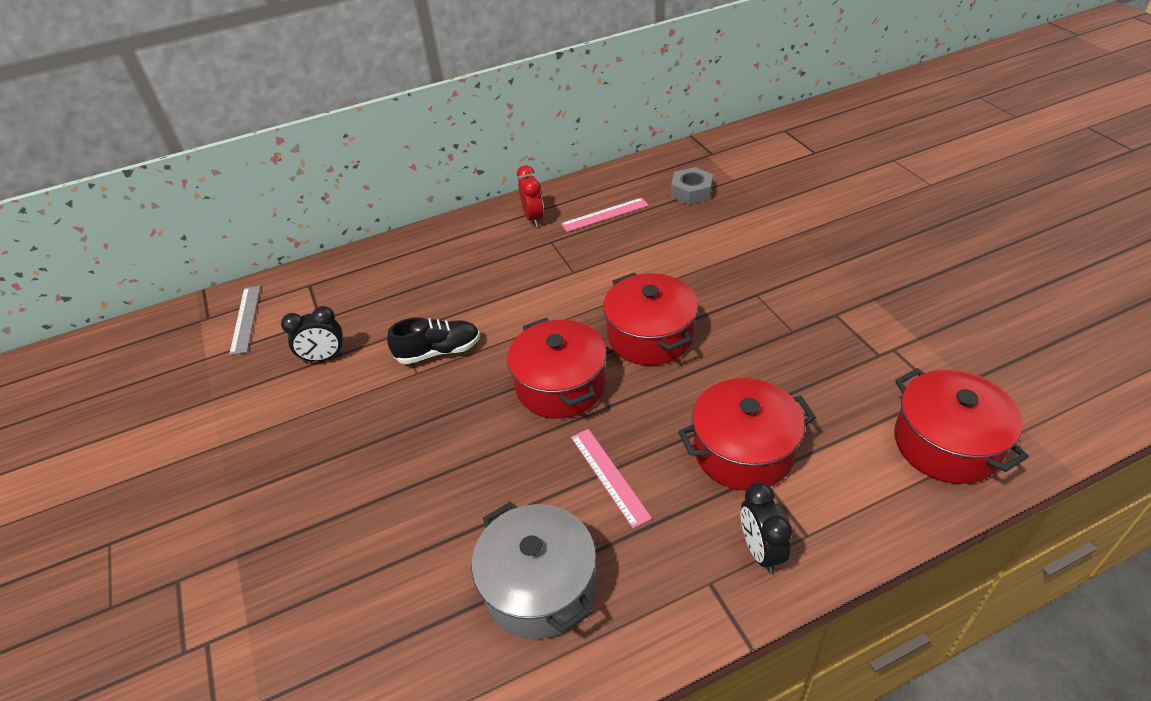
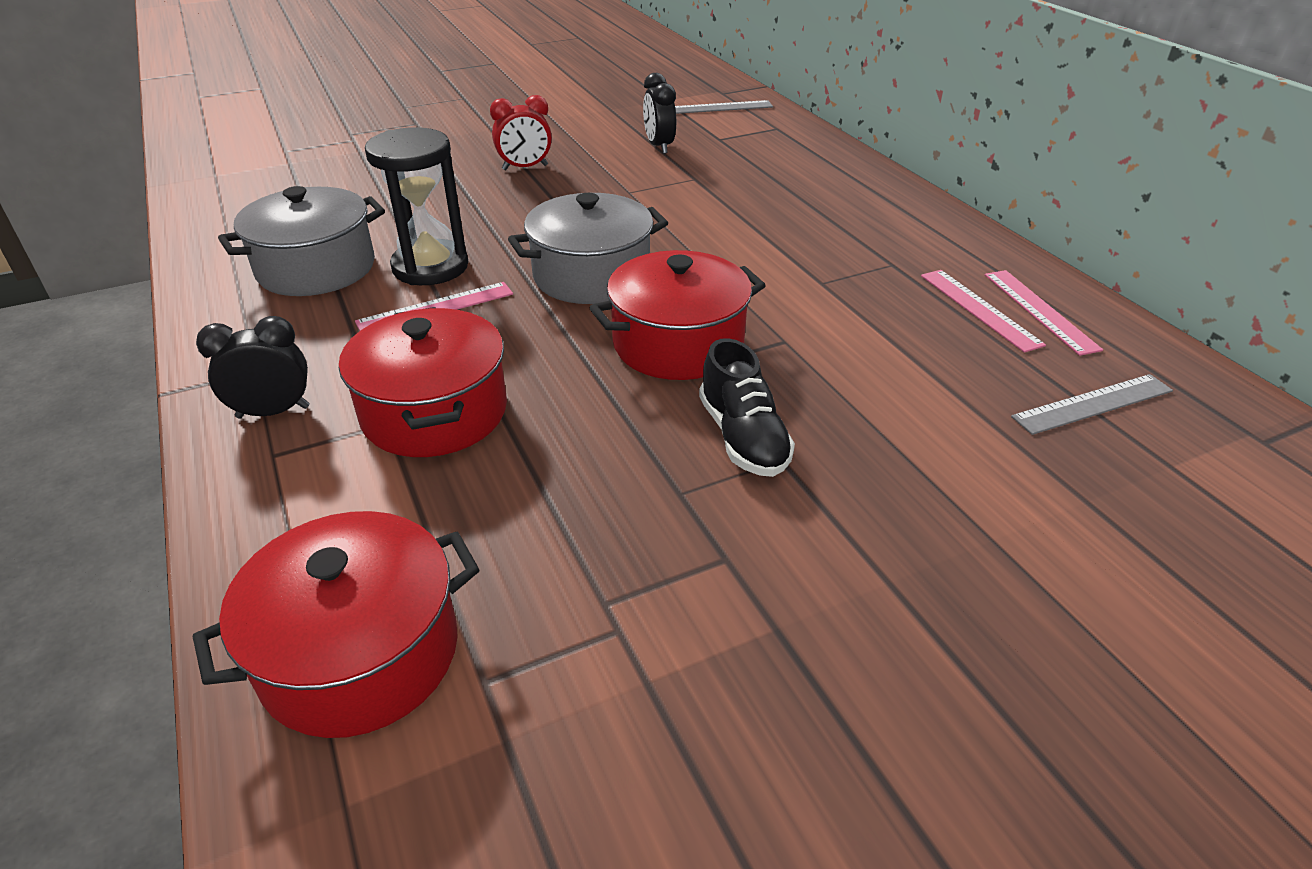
camera: 85 degrees right, 5 degrees down
black shoe [387,317,480,364] -> black shoe moved to [699,338,795,477]
red pot [507,318,606,419] -> grey pot [508,193,668,304]
red clock [517,165,544,227] -> red clock moved to [490,95,552,170]
grey nut [671,167,713,205] -> grey ruler [1011,374,1173,435]
none -> black hourglass [365,127,468,285]
none -> pink ruler [985,270,1103,356]

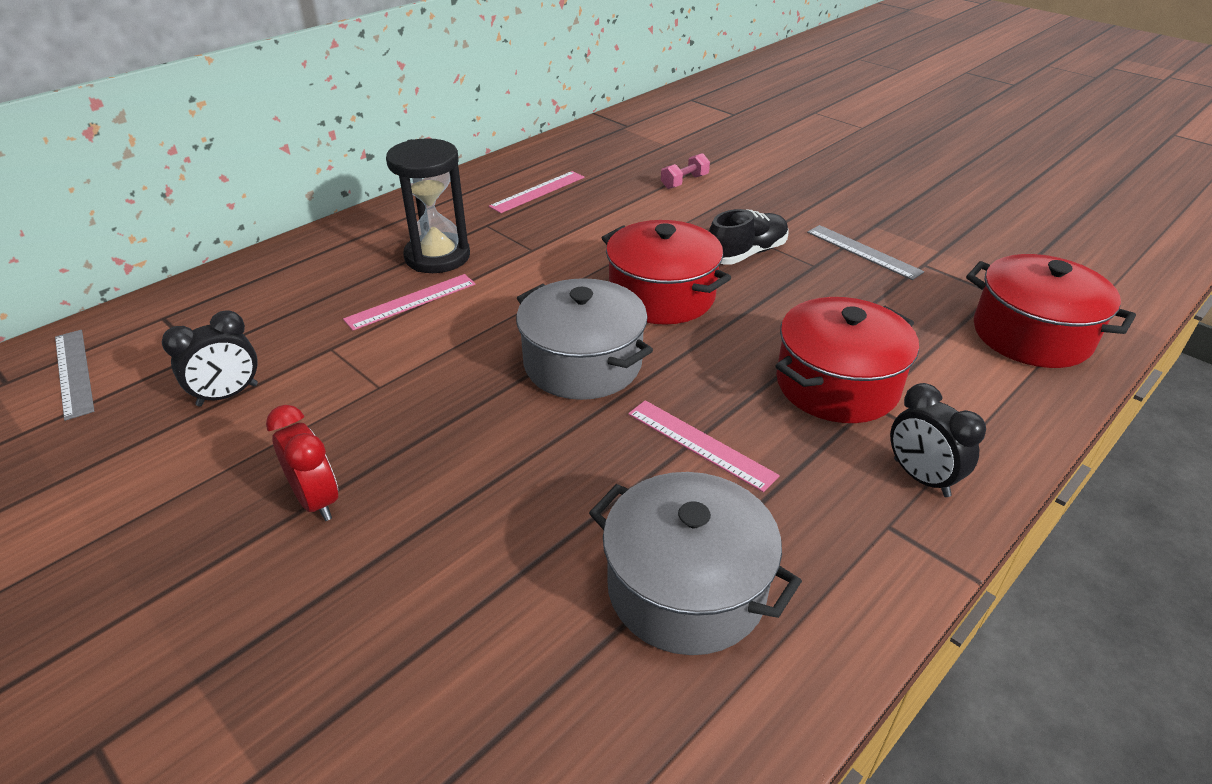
camera: 110 degrees left, 0 degrees up
black hourglass [365,127,468,285] -> black hourglass moved to [386,138,470,273]
pink ruler [985,270,1103,356] -> pink ruler moved to [343,274,475,331]
grey ruler [1011,374,1173,435] -> grey ruler moved to [807,225,924,280]
none -> pink dumbbell [661,153,710,189]

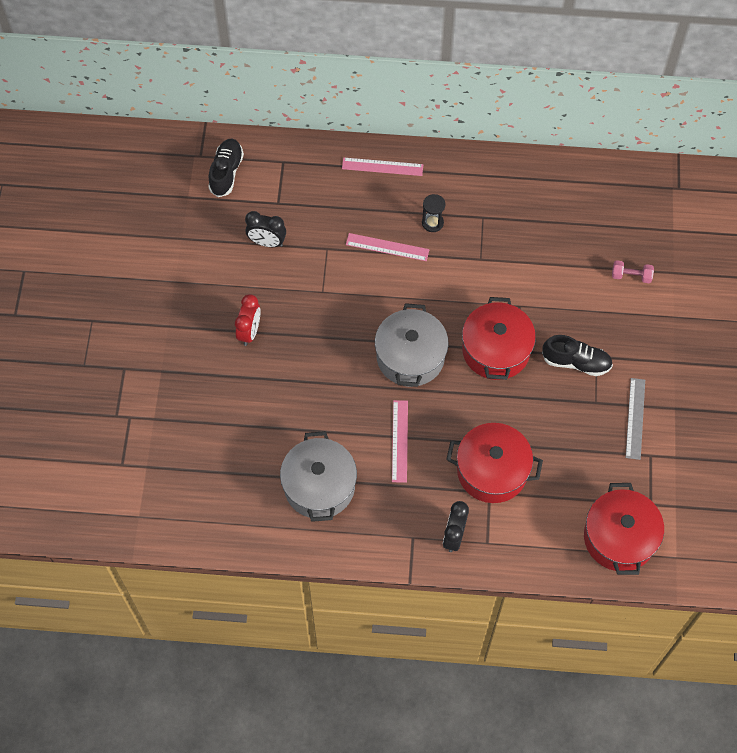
camera: 50 degrees right, 25 degrees up
grey ruler [55,330,94,421] -> black shoe [208,139,244,197]
black hourglass [386,138,470,273] -> black hourglass [422,194,446,232], size x0.51
pink ruler [489,171,584,213] -> pink ruler moved to [342,157,423,176]

